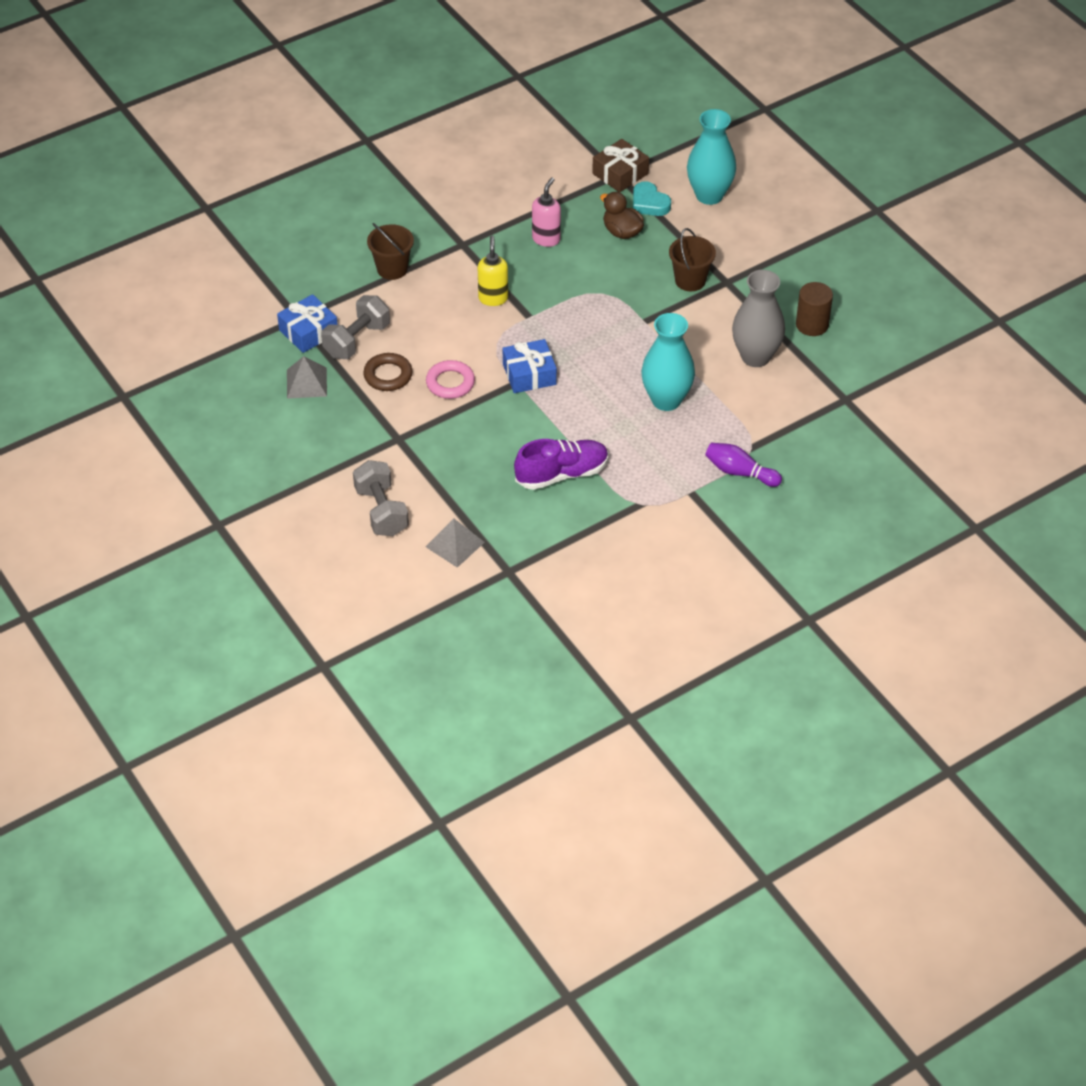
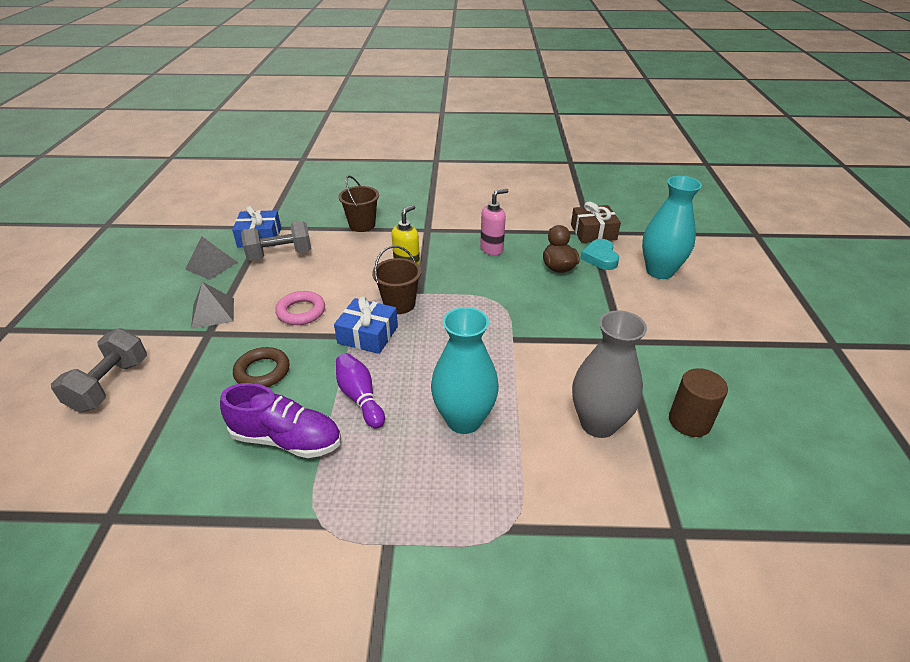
camera: 35 degrees right, 10 degrees down
brown ring [363,353,413,391] -> brown ring moved to [233,347,290,387]
grey pyramid [426,519,485,568] -> grey pyramid moved to [191,282,234,329]
brown bucket [669,228,716,291] -> brown bucket moved to [372,246,422,314]
purple bowling pin [705,443,782,487] -> purple bowling pin moved to [336,353,385,428]

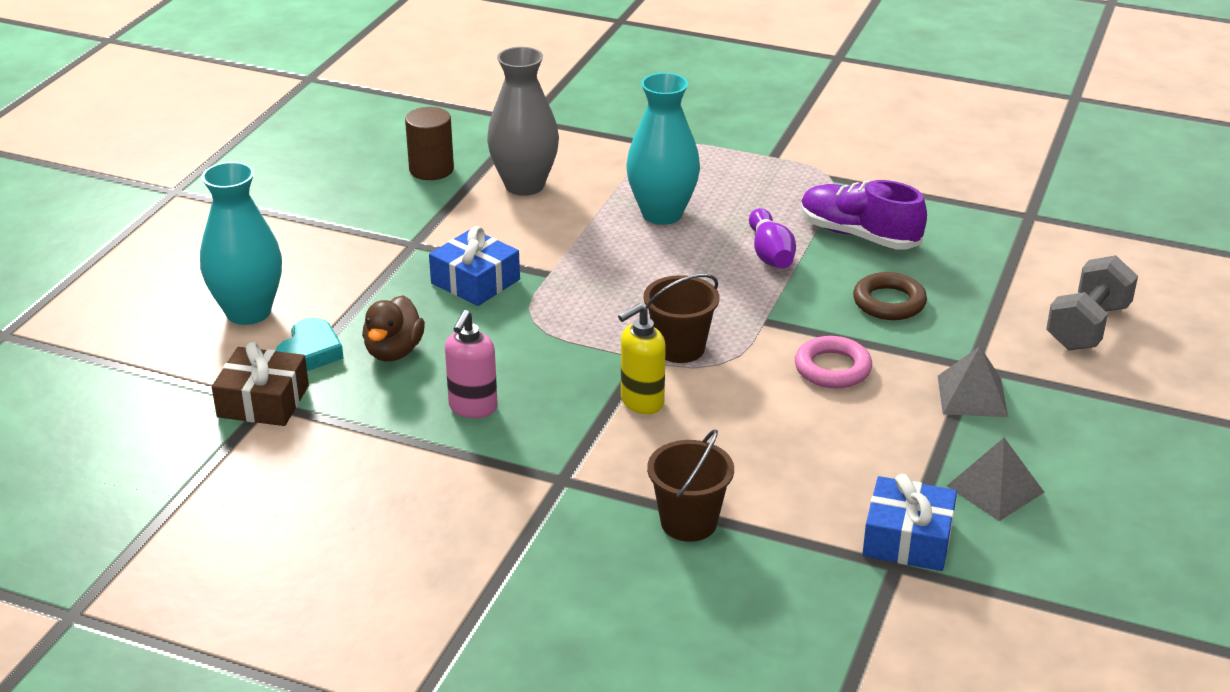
camera: 160 degrees left, 5 degrees down
grey dumbbell [241,221,311,261] -> none
blue gift [334,297,398,354] -> blue gift moved to [429,226,520,306]
pink soap dispenser [480,189,508,255] -> pink soap dispenser turned 60 degrees counterclockwise [445,310,498,418]

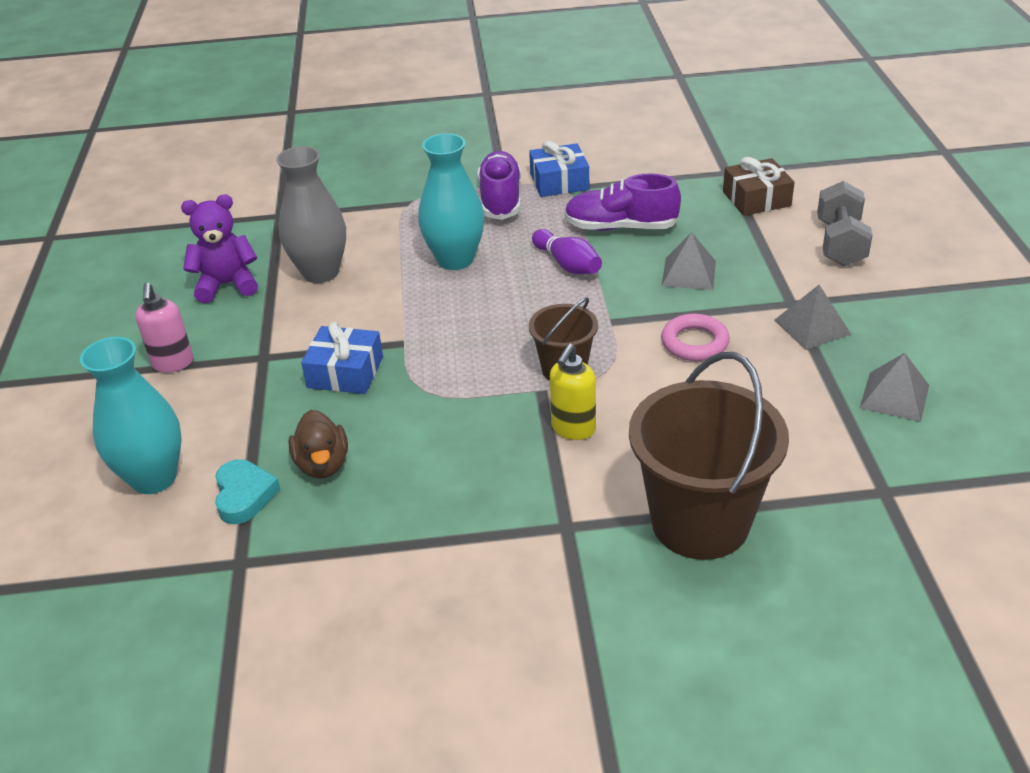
camera: 25 degrees left, 5 degrees up
brown gift [212,342,309,426] -> brown gift moved to [723,157,795,216]
brown cylinder [405,107,454,180] -> purple teddy bear [181,194,258,303]
pink soap dispenser [445,310,498,418] -> pink soap dispenser moved to [135,282,193,373]
brown bucket [647,429,734,542] -> brown bucket [629,352,789,560], size x1.86
brown ring [853,272,927,320] -> grey pyramid [661,232,716,290]
blue gift [862,474,957,571] -> blue gift moved to [529,141,589,197]
none -> purple shoe [478,151,521,220]

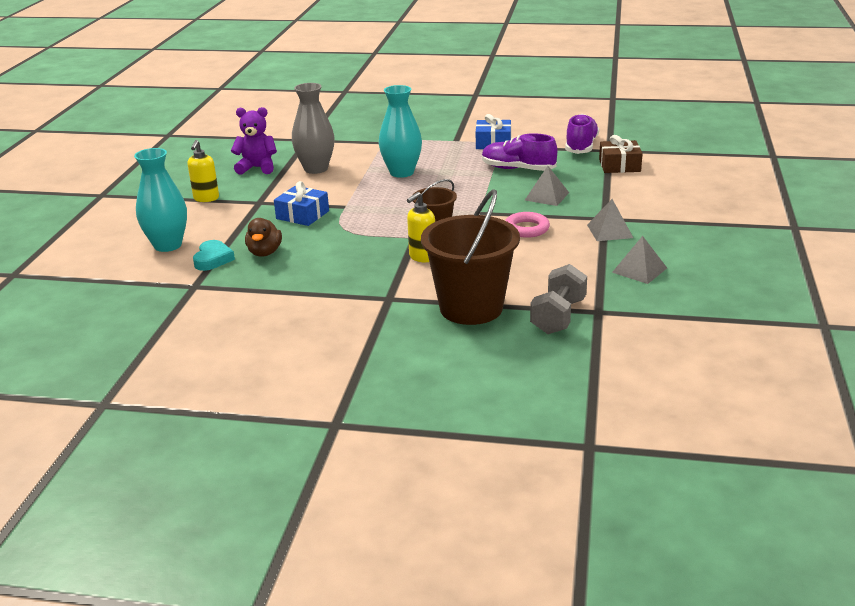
camera: 15 degrees right, 10 degrees down
pink soap dispenser [135,282,193,373] -> yellow soap dispenser [188,140,219,202]
purple shoe [478,151,521,220] -> purple shoe moved to [565,114,599,154]
purple bowling pin [532,229,602,274] -> none
grey dumbbell [817,181,873,266] -> grey dumbbell moved to [530,264,587,334]

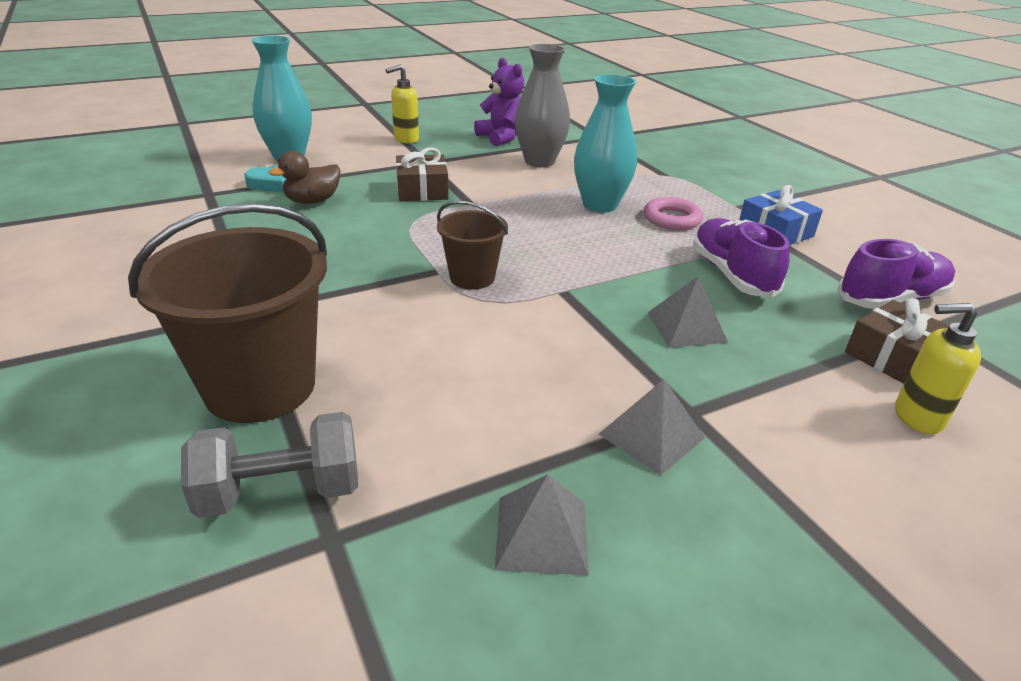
camera: 50 degrees right, 5 degrees up
blue gift [274,181,329,226] -> brown gift [396,147,449,201]
yellow soap dispenser [407,192,435,262] -> yellow soap dispenser moved to [895,303,981,434]
pink ring [505,212,550,238] -> pink ring moved to [644,197,703,230]

